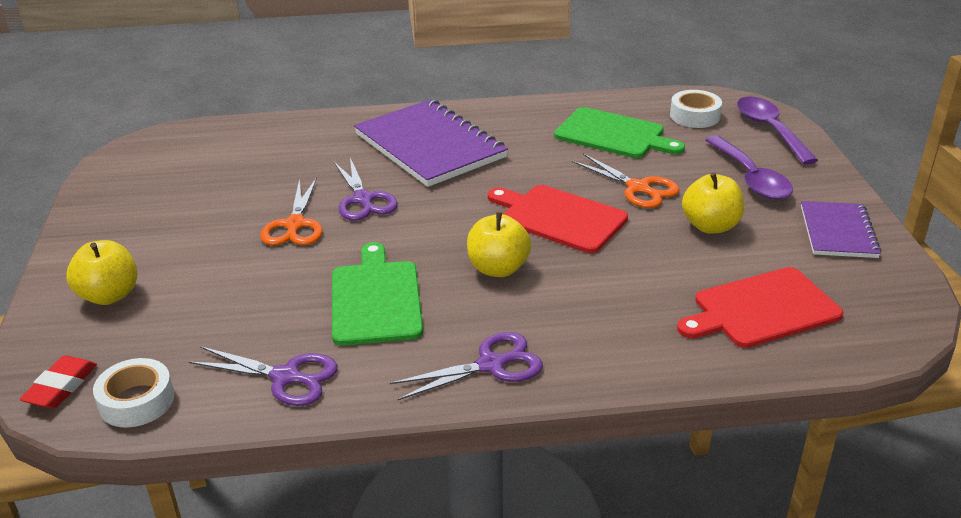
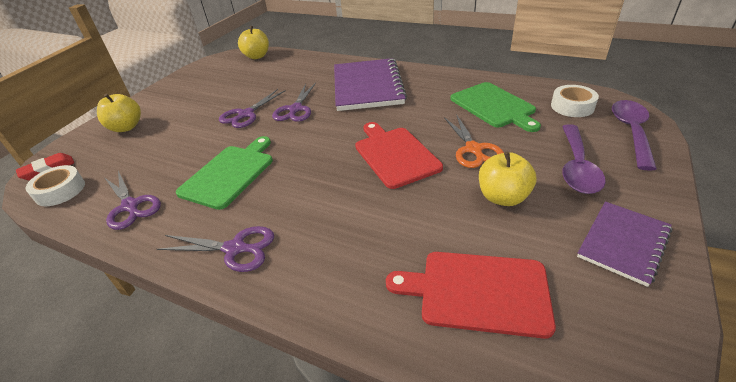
camera: 35 degrees right, 5 degrees up
orange scissors [260,177,323,245] -> purple scissors [219,89,286,128]
yellow apple [467,212,531,277] -> yellow apple moved to [238,26,269,59]

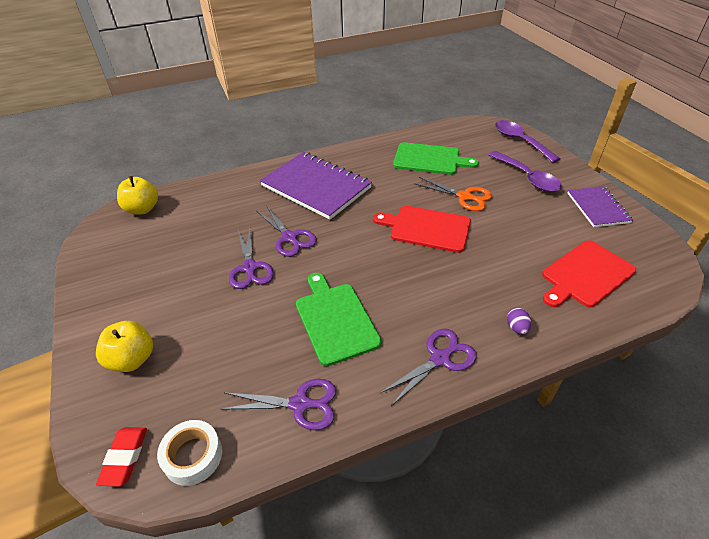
camera: 50 degrees left, 5 degrees up
yellow apple [479,152,536,206] -> none
white tape [551,85,599,117] -> none
none -> purple egg [507,308,531,334]

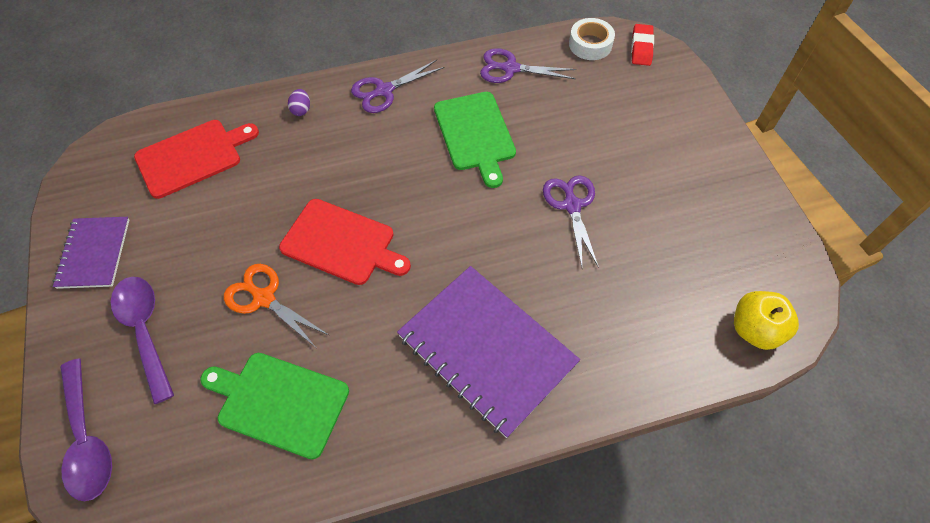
camera: 175 degrees left, 15 degrees up
yellow apple [96,321,153,372] -> none
purple scissors [256,205,317,257] -> none

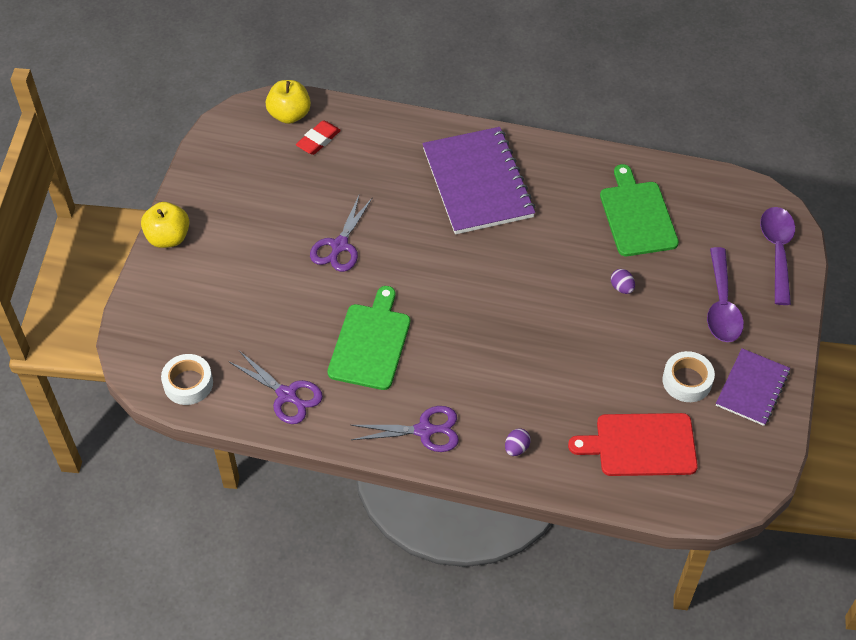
camera: 150 degrees left, 5 degrees down
green cutting board [200,353,349,459] -> green cutting board turned 150 degrees counterclockwise [600,164,679,256]
orange scissors [224,264,330,348] -> purple egg [611,269,635,294]
red cutting board [279,199,411,285] -> none
red eraser [631,24,654,66] -> red eraser moved to [296,120,341,155]
none -> yellow apple [141,202,190,248]
none -> white tape [662,351,715,402]

